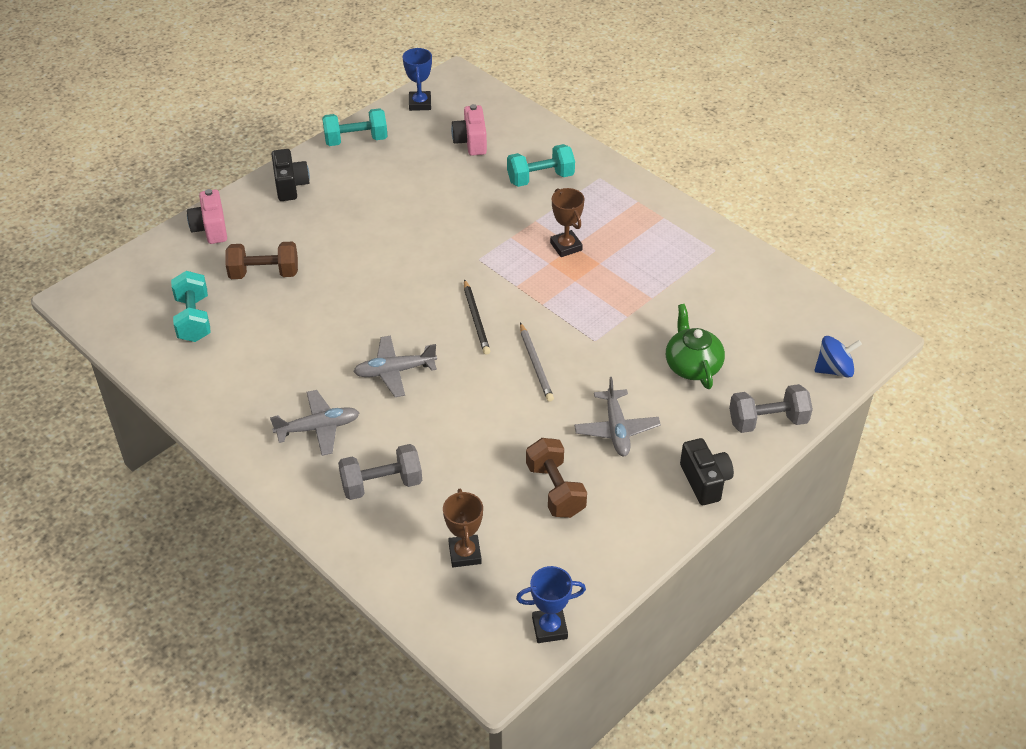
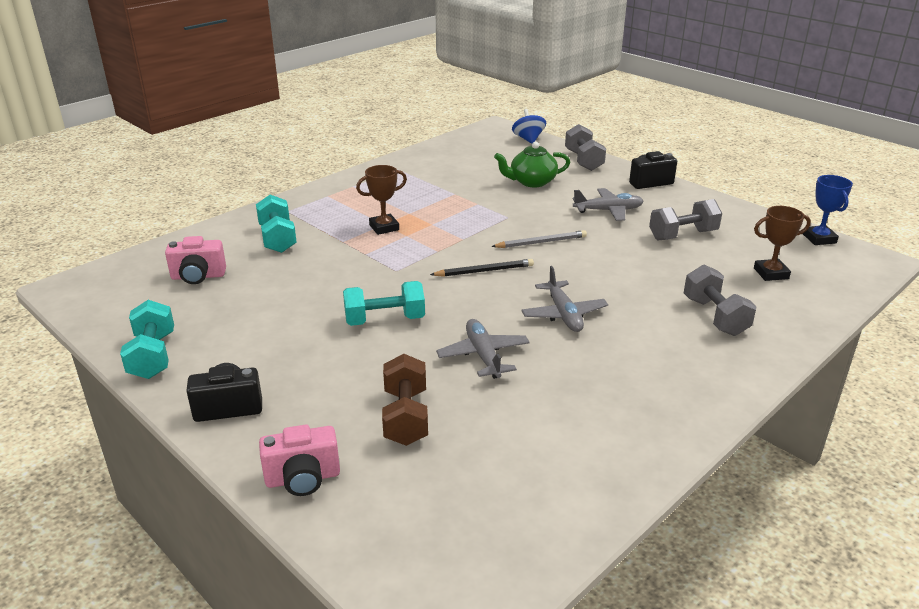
camera: 90 degrees left, 15 degrees down
turquoise dumbbell [171,271,211,342] -> turquoise dumbbell moved to [343,281,425,326]
grey plane [270,390,359,456] -> grey plane moved to [436,319,530,379]
blue trophy [403,48,432,111] -> none
brown dumbbell [526,438,587,518] -> grey dumbbell [649,199,722,241]

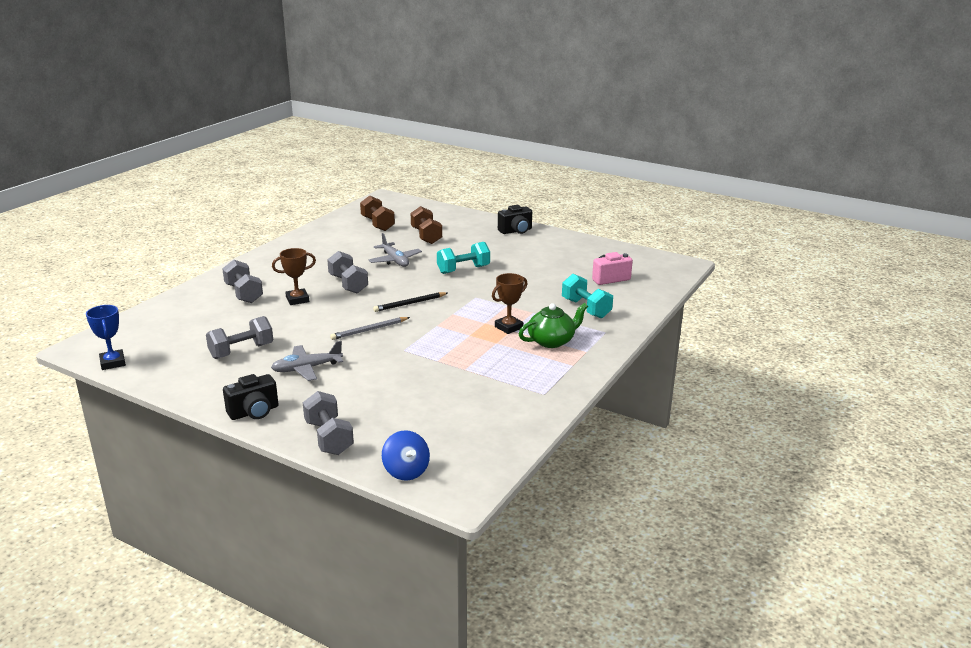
camera: 165 degrees right, 5 degrees down
turquoise dumbbell [120,300,174,379] -> none
pink camera [259,424,340,496] -> none
green teapot [494,142,570,187] -> green teapot moved to [519,303,588,348]
grey plane [521,266,608,332] -> grey dumbbell [327,251,368,293]
brown trophy [754,206,811,281] -> brown trophy moved to [272,248,316,305]
none -> brown dumbbell [360,195,395,231]

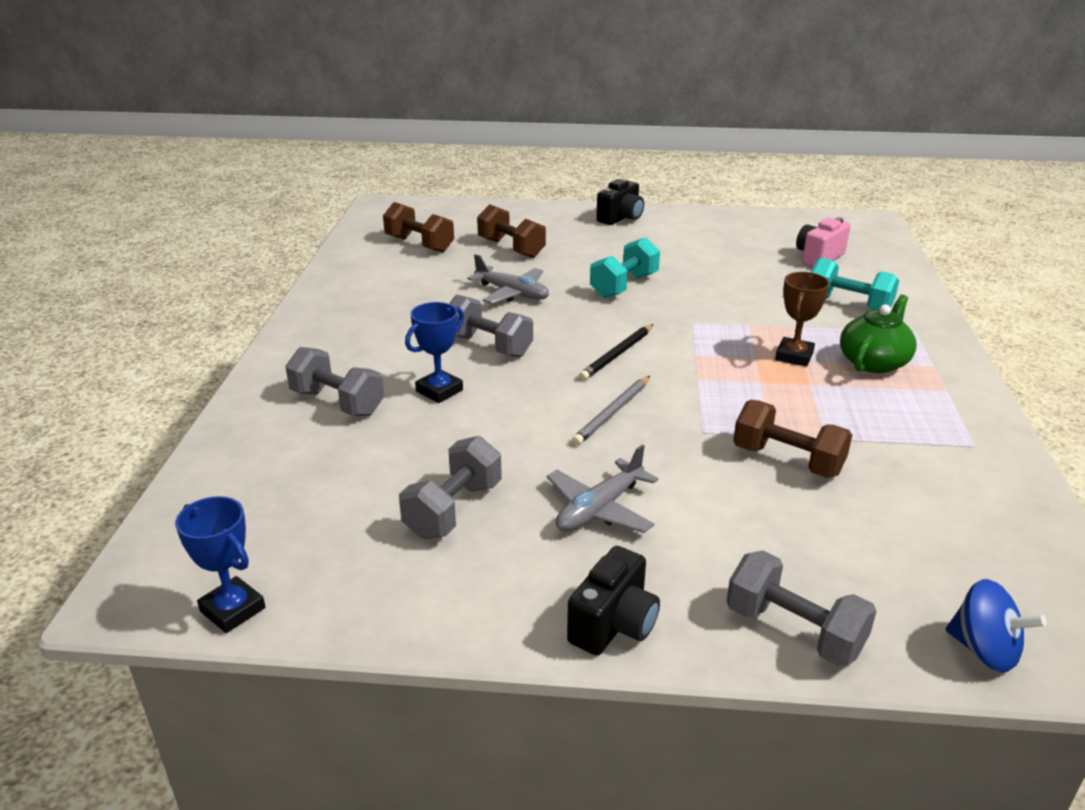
camera: 25 degrees left, 5 degrees up
brown trophy [272,248,316,305] -> blue trophy [405,302,464,403]
none -> brown dumbbell [733,400,852,478]

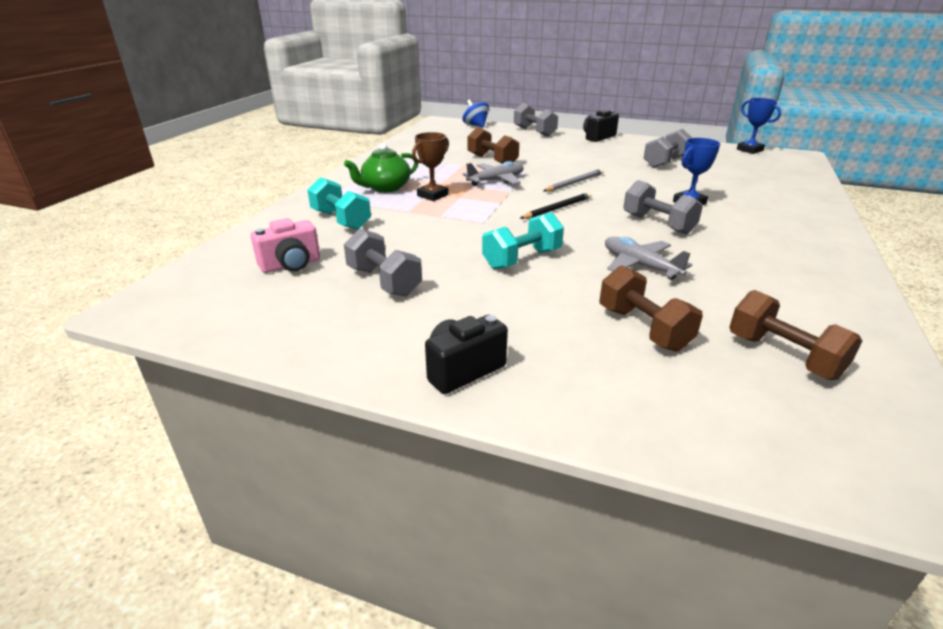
camera: 165 degrees left, 0 degrees up
grey dumbbell [285,347,384,416] -> grey dumbbell moved to [344,228,422,297]
grey plane [547,445,658,533] -> grey plane moved to [462,161,524,186]

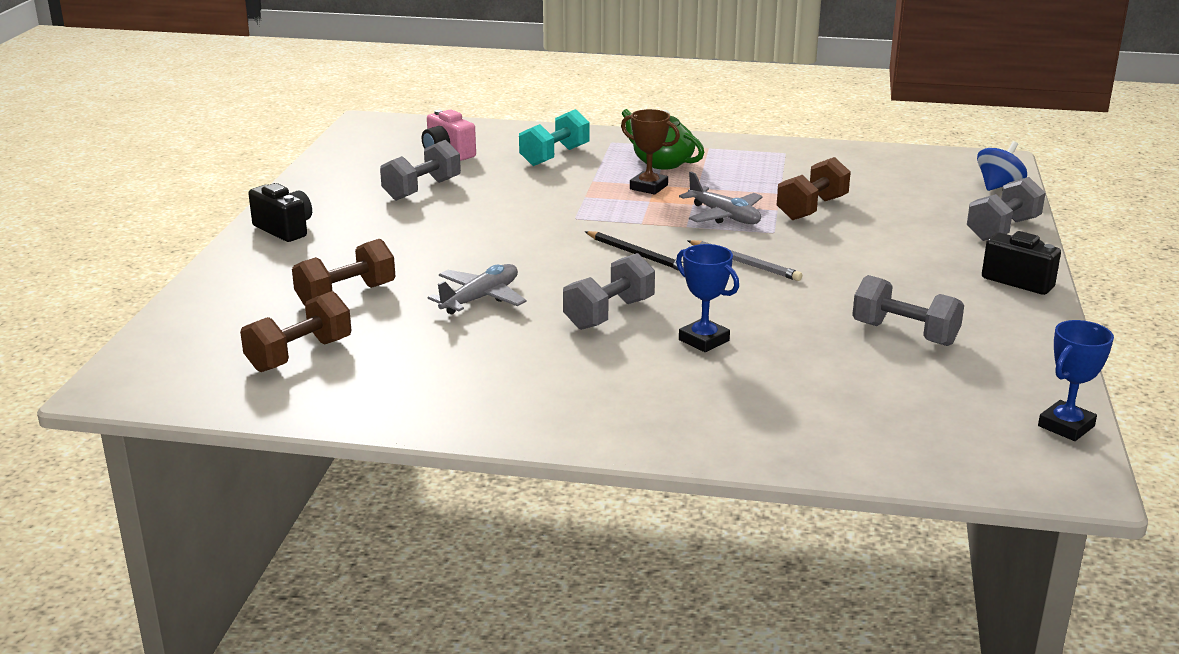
camera: 80 degrees right, 5 degrees down
turquoise dumbbell [482,212,564,270] -> none

